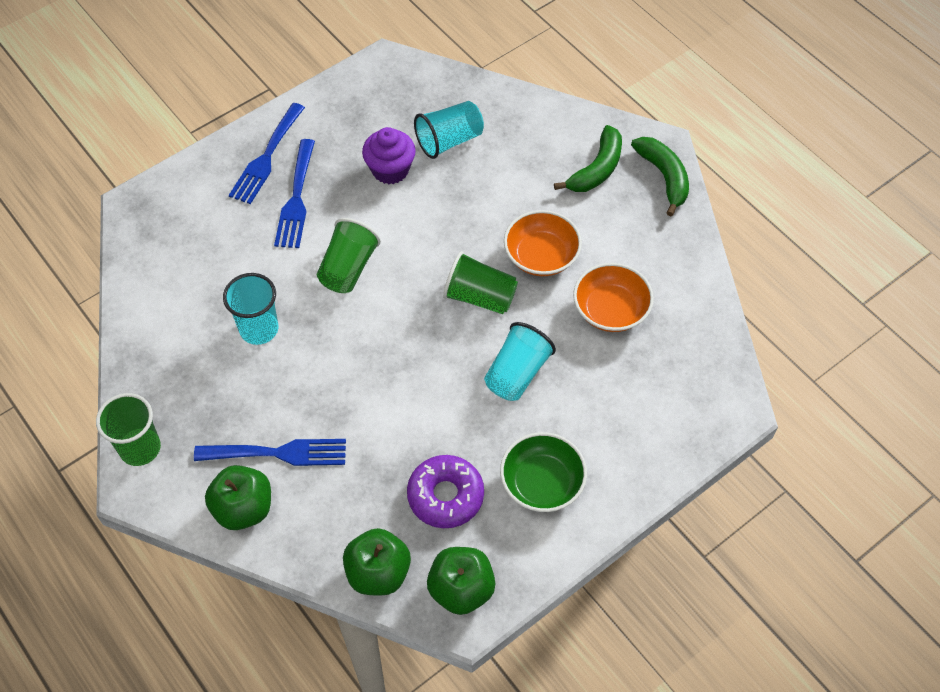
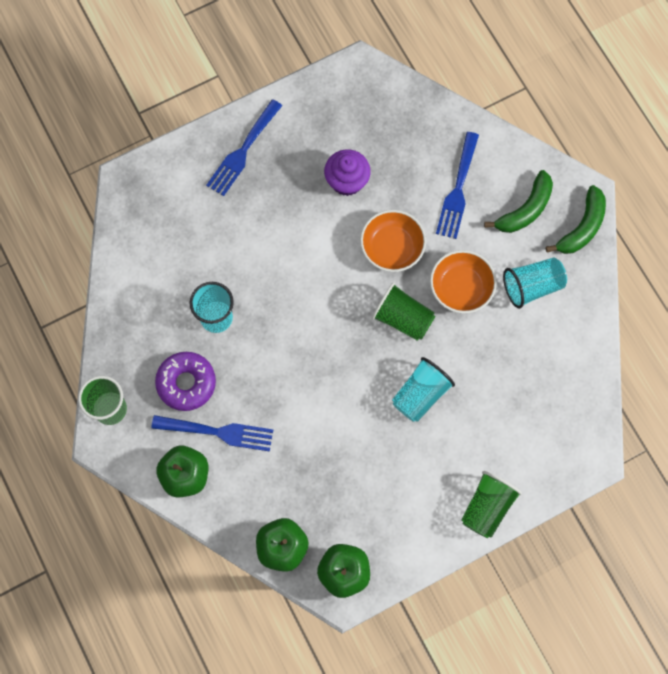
camera: 10 degrees right, 15 degrees up
blue fork [274,139,315,248] -> blue fork moved to [436,132,479,239]
green cup [317,218,381,293] -> green cup moved to [461,471,522,538]
purple donut [407,455,484,528] -> purple donut moved to [155,352,216,411]
turquoise cup [414,101,484,159] -> turquoise cup moved to [503,257,567,309]
green bowl [500,432,587,512] -> none
orange bowl [573,263,654,332] -> orange bowl moved to [360,210,426,272]
green banana [631,137,689,216] -> green banana turned 45 degrees clockwise [546,185,606,254]

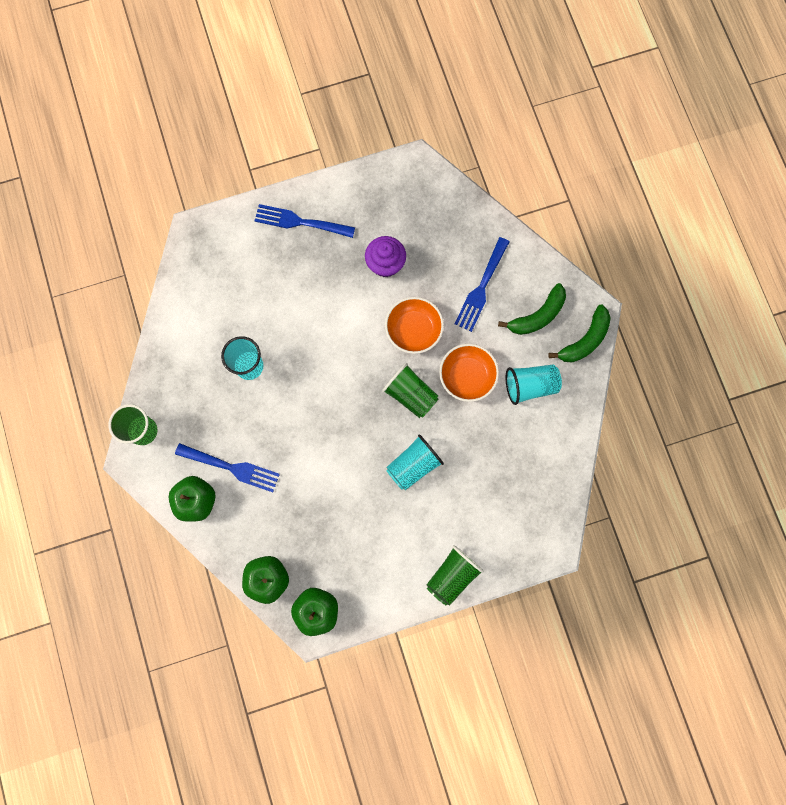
camera: 10 degrees right, 5 degrees up
purple donut [155,352,216,411] -> none
blue fork [206,99,282,196] -> blue fork turned 60 degrees clockwise [255,204,355,238]

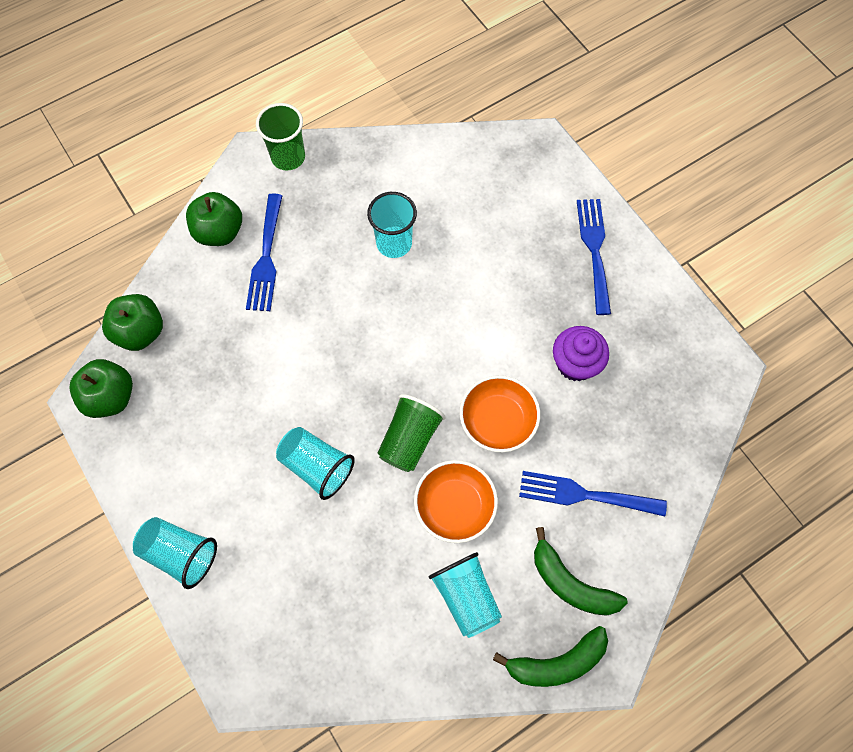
camera: 75 degrees right, 10 degrees down
green cup [426,545,484,605] -> turquoise cup [133,517,217,589]
green banana [548,304,611,363] -> green banana turned 45 degrees counterclockwise [493,626,608,687]

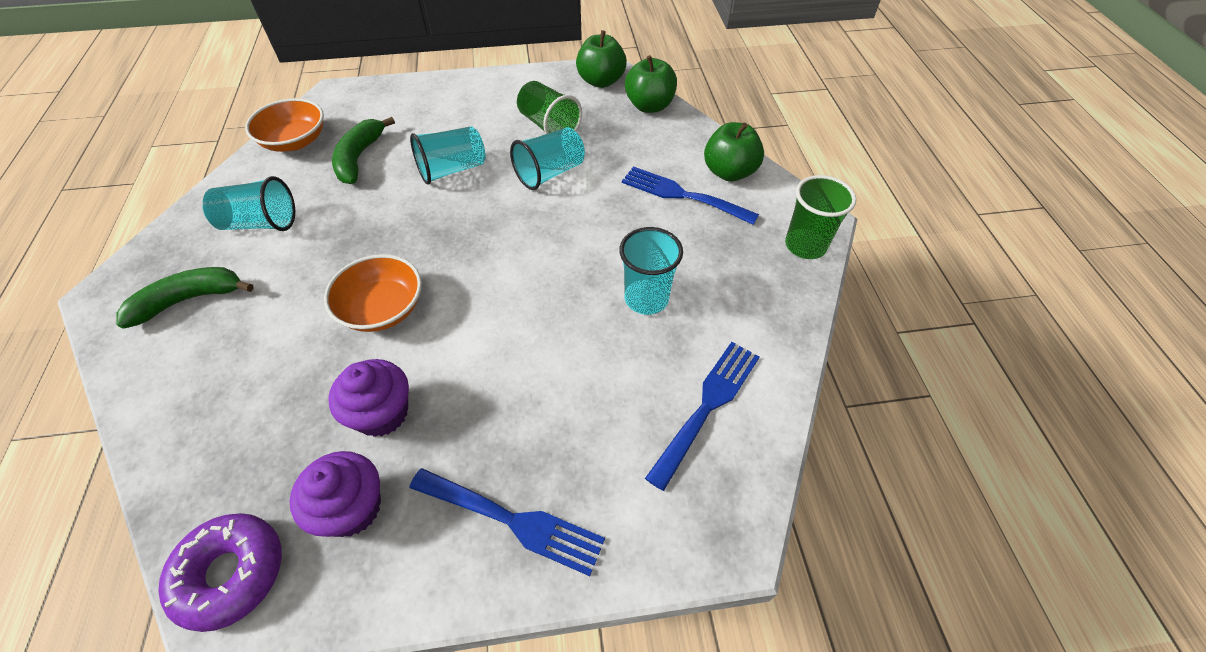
camera: 115 degrees right, 15 degrees down
turquoise cup [133,517,217,589] -> turquoise cup moved to [510,127,585,190]
green cup [378,394,445,472] -> green cup moved to [517,81,582,134]
orange bowl [414,460,498,543] -> orange bowl moved to [245,98,324,152]
green banana [493,626,608,687] -> green banana moved to [332,117,395,184]
blue fork [519,471,667,517] -> blue fork moved to [645,342,760,491]
none -> purple donut [158,513,282,632]
none -> purple cupcake [290,451,381,537]

